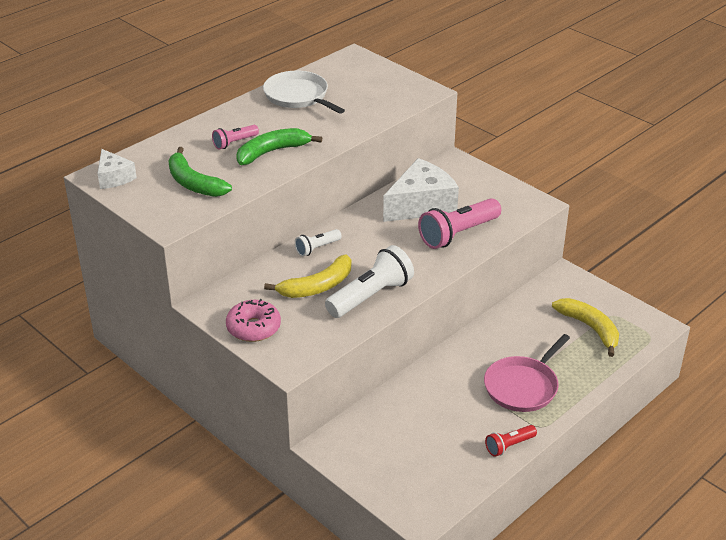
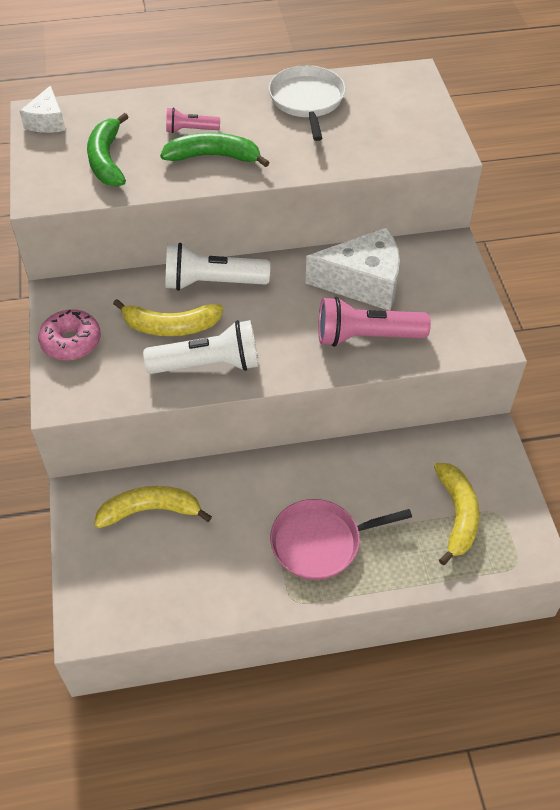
camera: 35 degrees right, 15 degrees up
white flashlight [295,229,342,256] -> white flashlight [165,243,270,291], size x1.88
red flashlight [485,425,537,457] -> none
none -> yellow banana [94,486,212,528]

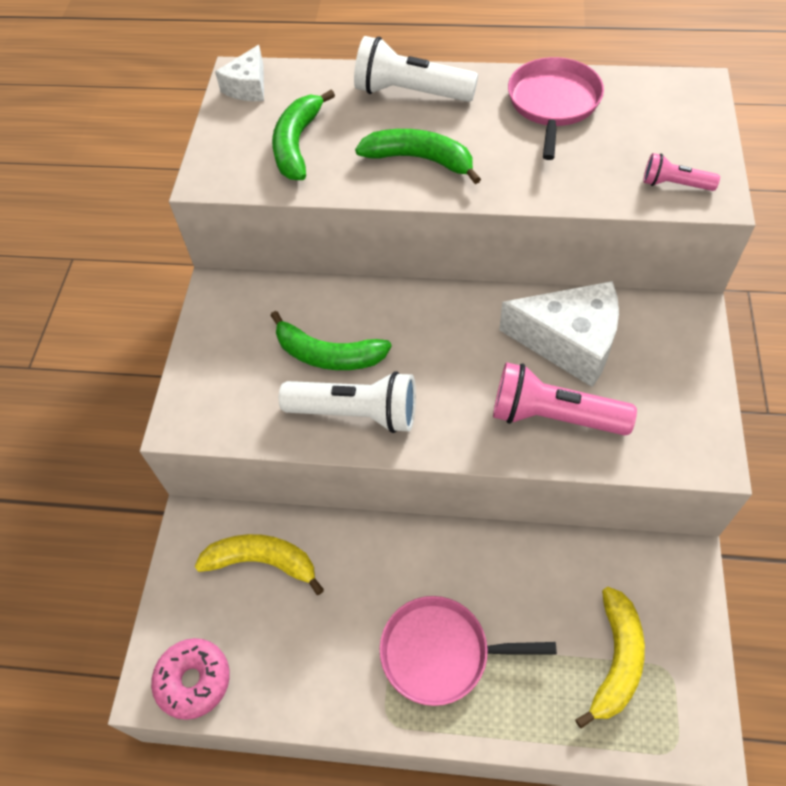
camera: 20 degrees right, 5 degrees up
pink donut [38,309,101,360] -> pink donut moved to [151,638,230,720]
yellow banana [113,299,223,336] -> green banana [270,311,392,370]
white flashlight [165,243,270,291] -> white flashlight moved to [354,36,478,102]
pink flashlight [166,107,220,133] -> pink flashlight moved to [643,153,720,191]
white pan [269,65,346,141] -> pink pan [508,57,604,160]

